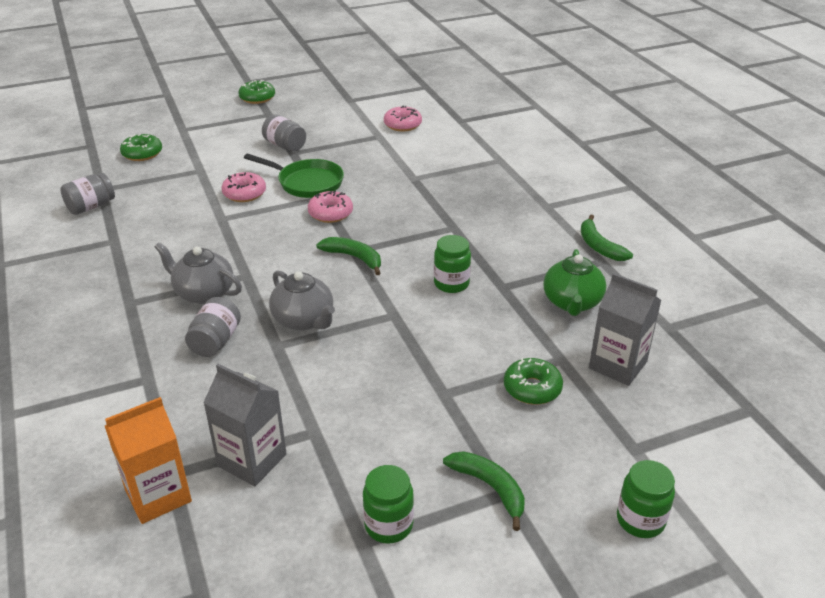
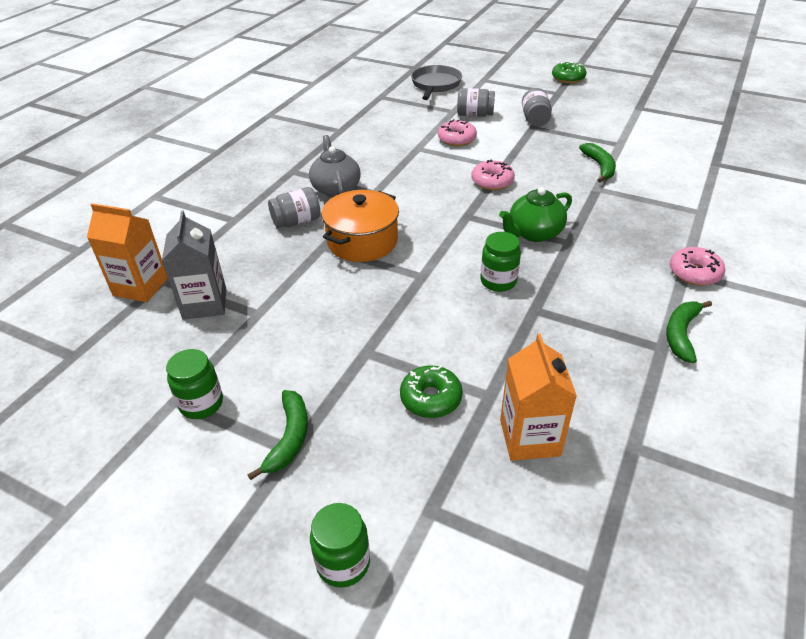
camera: 50 degrees right, 5 degrees up
grey jar [60,173,115,215] -> grey jar moved to [457,88,495,117]
green donut [120,134,162,161] -> grey pan [411,65,462,100]
green pan [244,154,344,198] -> none
grey teapot [269,270,335,331] -> orange pot [322,190,399,262]
green banana [316,237,381,275] -> green banana moved to [579,143,616,183]
pink donut [384,106,422,131] -> pink donut moved to [670,247,725,286]
green teapot [543,249,606,316] -> green teapot moved to [499,187,572,242]
grey carton [589,273,662,386] -> orange carton [500,334,577,461]

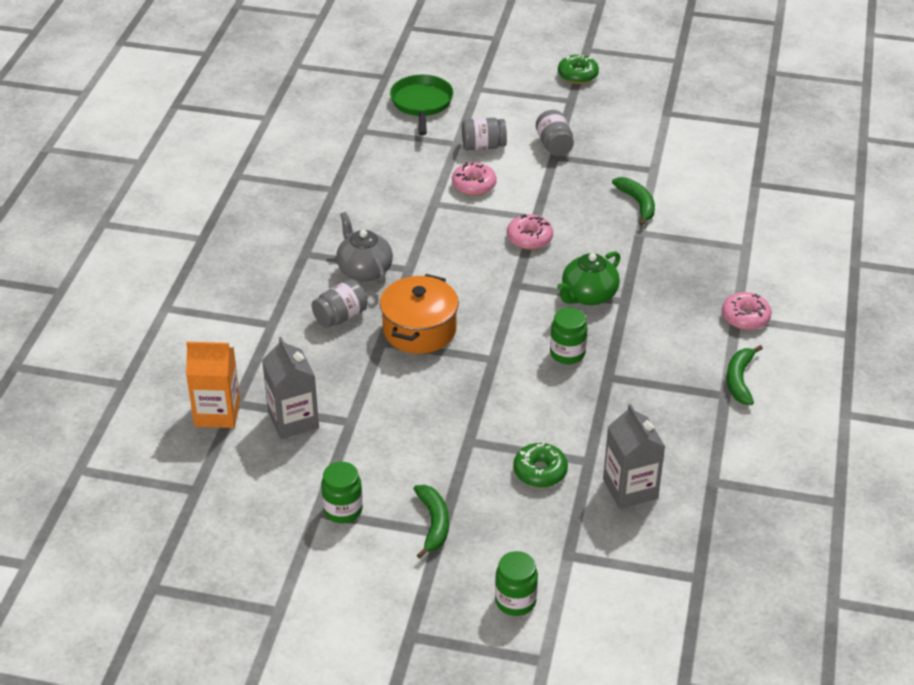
camera: 15 degrees left, 0 degrees up
grey pan [411,65,462,100] -> green pan [390,75,454,135]
orange carton [500,334,577,461] -> grey carton [603,404,665,509]

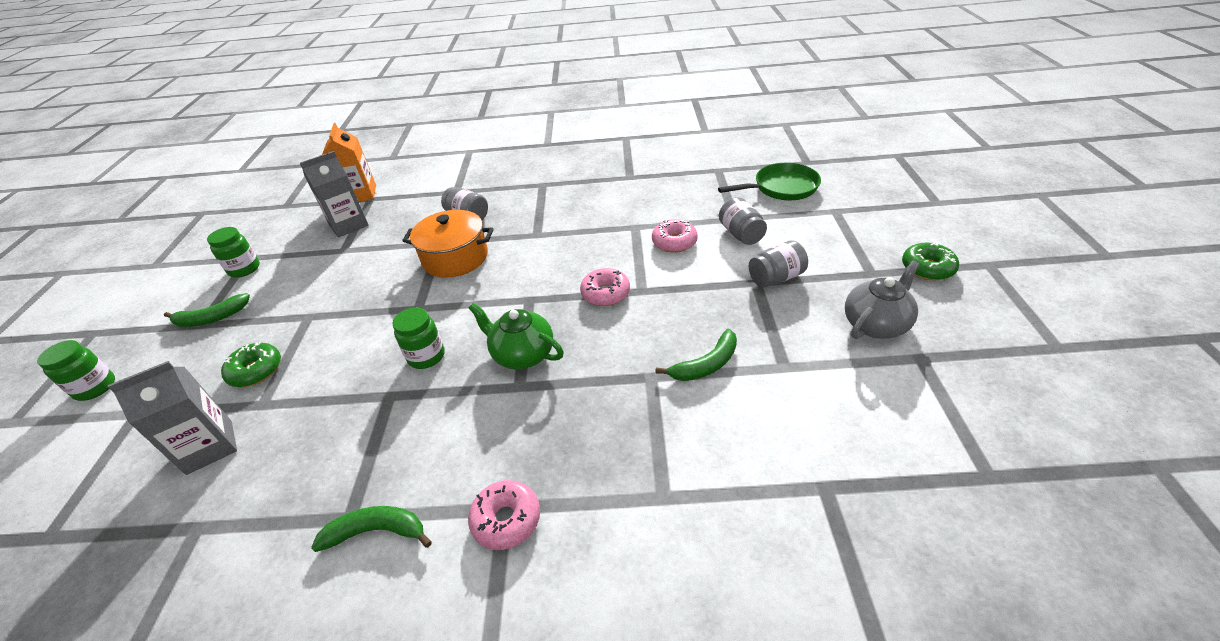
camera: 80 degrees right, 0 degrees up
grey teapot [336,212,393,284] -> grey teapot moved to [845,261,919,339]

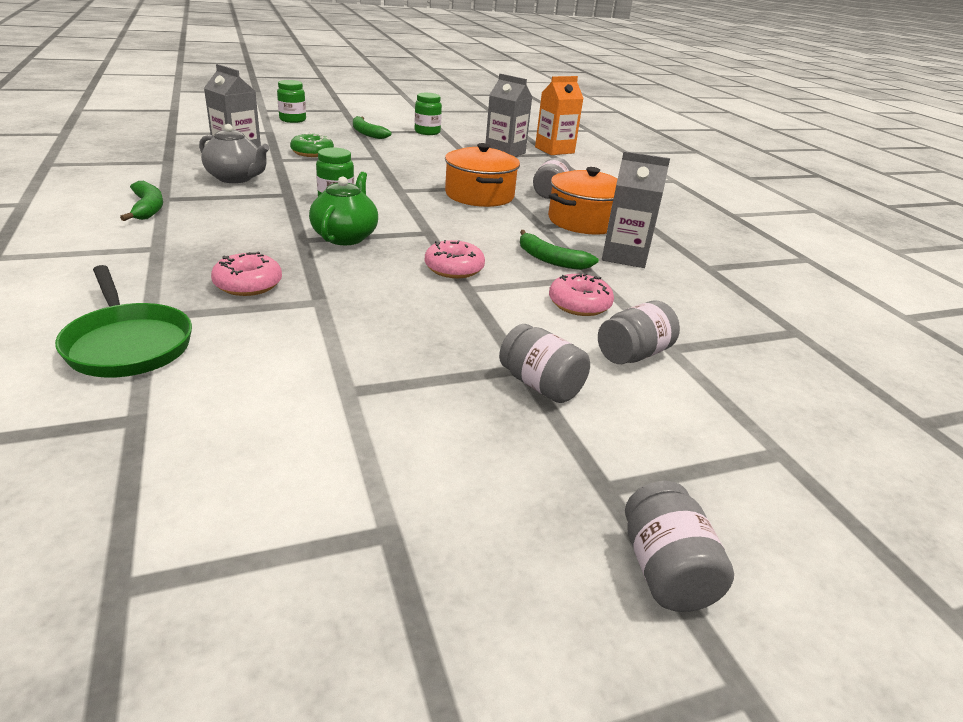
camera: 65 degrees right, 10 degrees down
pink donut [468,480,540,550] -> pink donut moved to [211,251,282,296]
green banana [656,329,737,381] -> green banana moved to [520,230,599,270]
green pan [718,163,821,200] -> green pan moved to [55,265,192,378]
grey teapot [845,261,919,339] -> grey teapot moved to [199,124,269,183]
green donut [902,242,959,281] -> grey jar [625,481,734,612]
none -> orange pot [548,167,617,234]
none -> grey carton [602,151,670,268]

